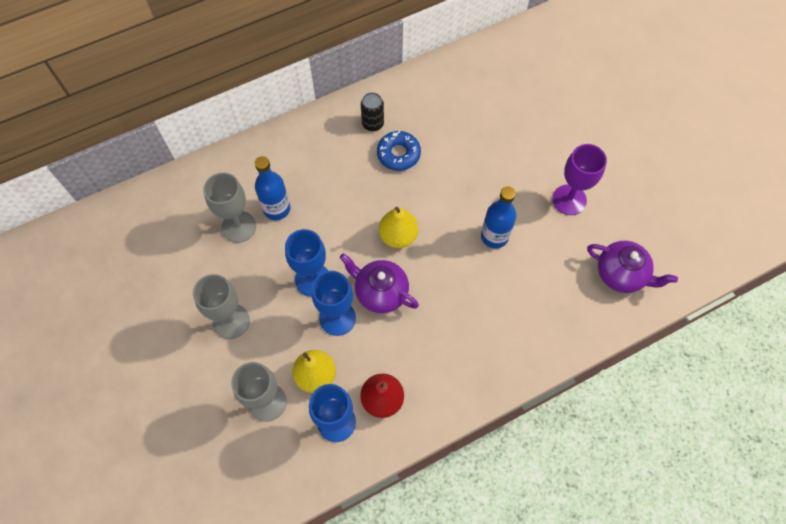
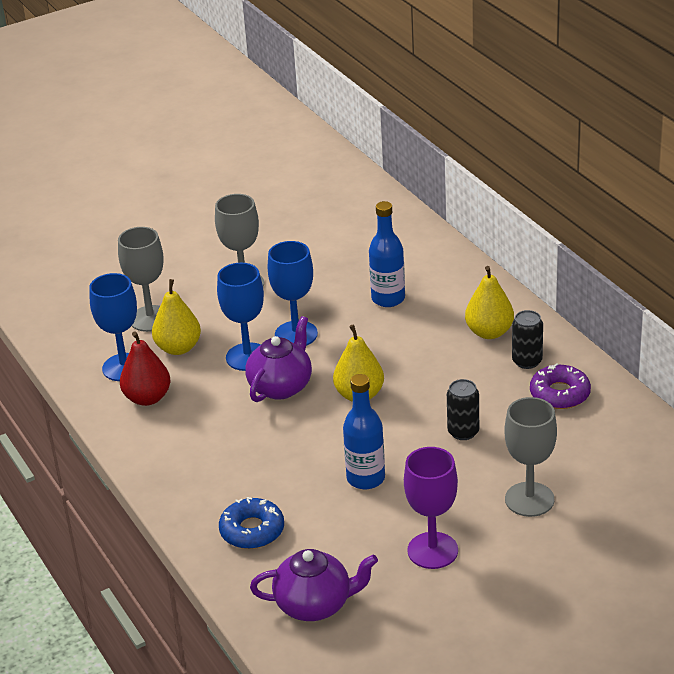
camera: 90 degrees right, 30 degrees down
grey goblet [203,173,256,243] -> grey goblet moved to [504,397,557,517]
blue donut [377,131,421,171] -> blue donut moved to [219,497,284,549]
purple teapot [587,241,678,293] -> purple teapot turned 120 degrees counterclockwise [250,549,378,621]
none -> black can [447,379,479,440]
none -> yellow pear [465,266,514,339]
none -> purple donut [530,363,591,409]

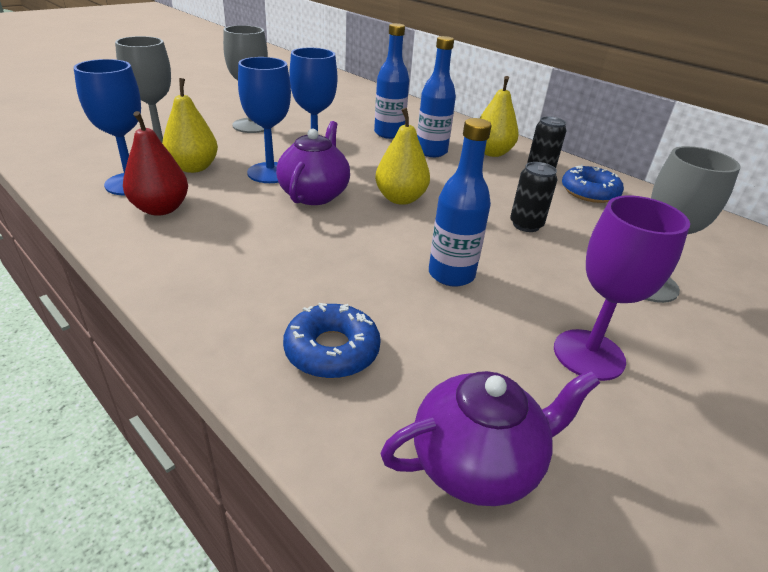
camera: 20 degrees left, 0 degrees up
purple donut [530,363,591,409] -> blue donut [562,164,624,203]
none -> blue bottle [417,36,456,157]

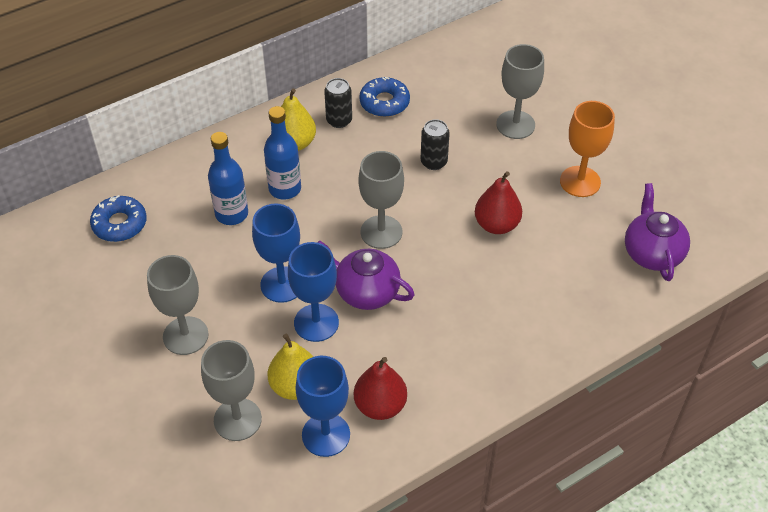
camera: 75 degrees left, 15 degrees up
blue donut [283,303,381,379] -> blue donut moved to [90,195,147,242]
yellow pear [375,108,430,205] -> grey goblet [358,151,404,249]
blue bottle [429,118,492,287] -> red pear [475,171,522,234]
purple goblet [554,195,690,381] -> orange goblet [560,101,615,197]

